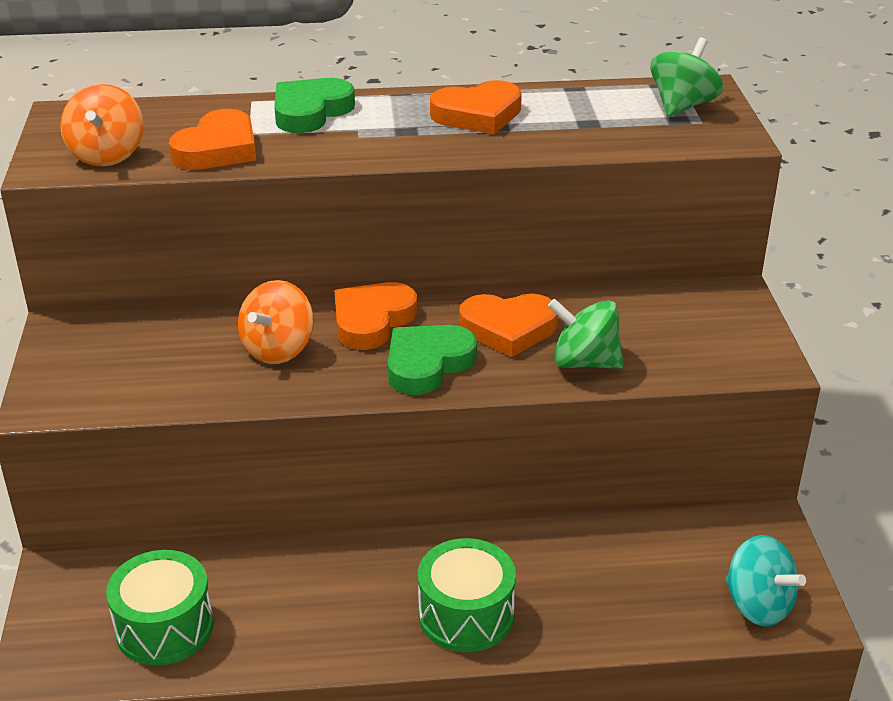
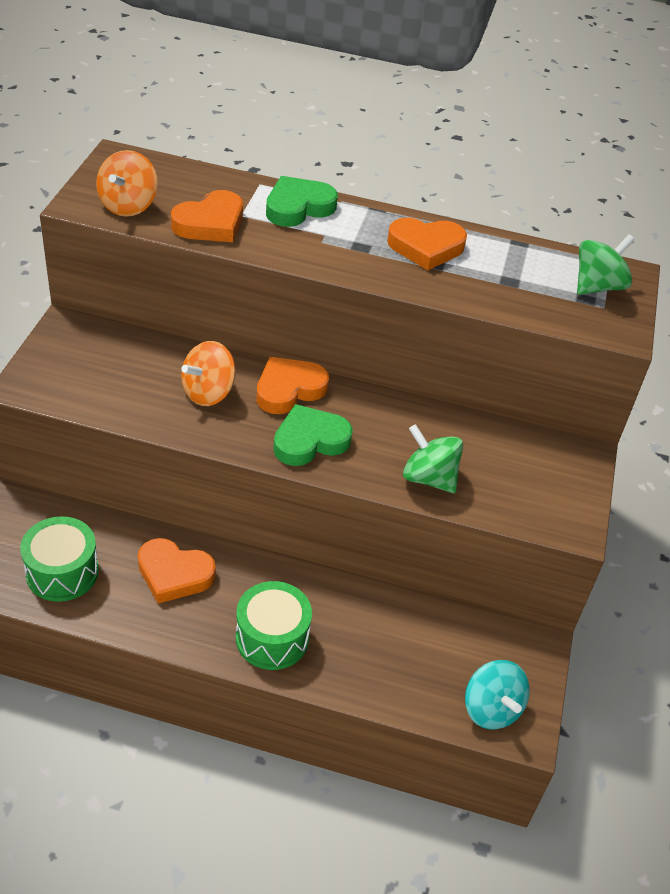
camera: 15 degrees right, 10 degrees up
orange heart [459,294,558,357] -> orange heart moved to [138,538,216,604]

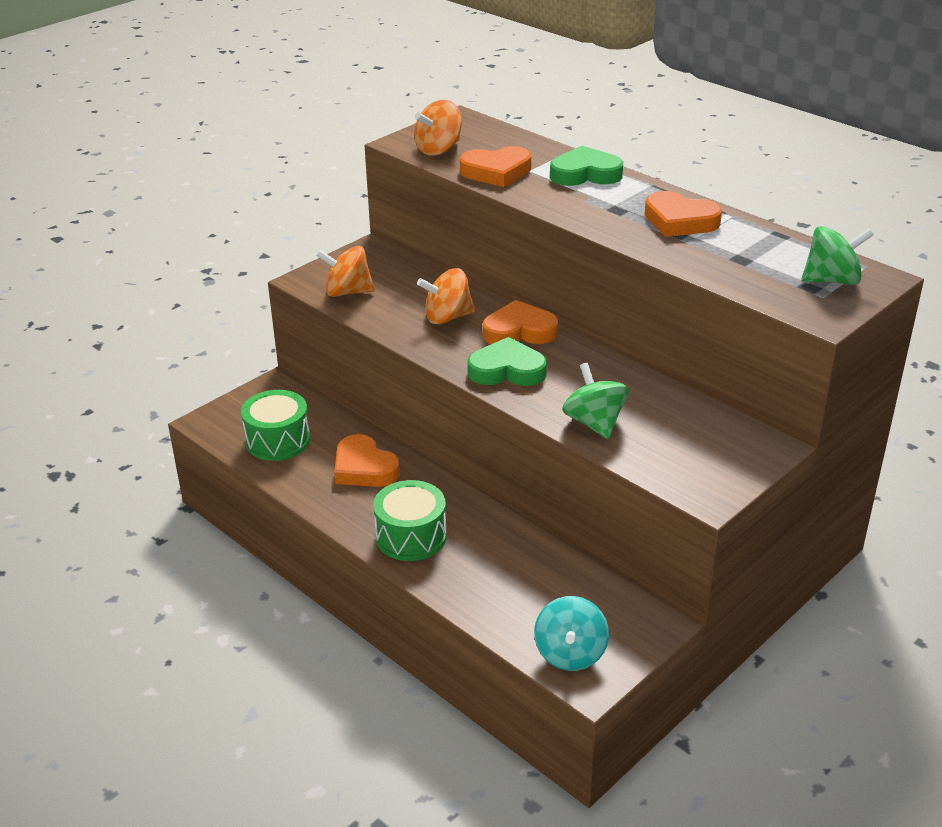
camera: 35 degrees right, 10 degrees down
none -> orange spinning top [316,246,375,297]

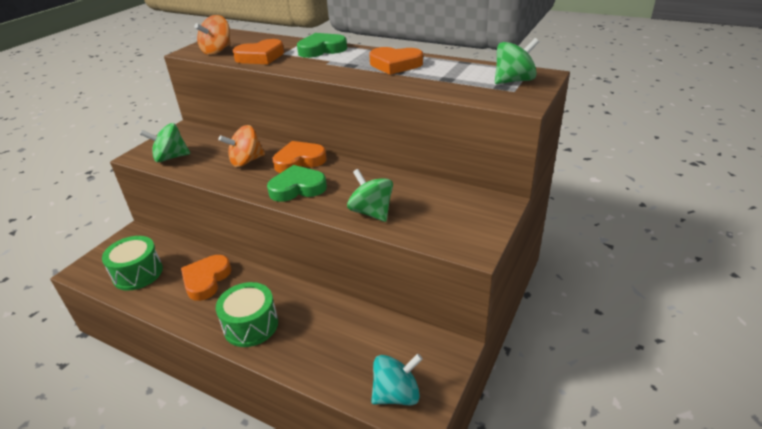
camera: 15 degrees left, 0 degrees up
orange spinning top [316,246,375,297] -> green spinning top [140,123,190,162]
orange heart [334,434,400,487] -> orange heart turned 75 degrees clockwise [181,255,232,301]
turquoise spinning top [534,596,609,671] -> turquoise spinning top turned 105 degrees counterclockwise [371,354,423,405]

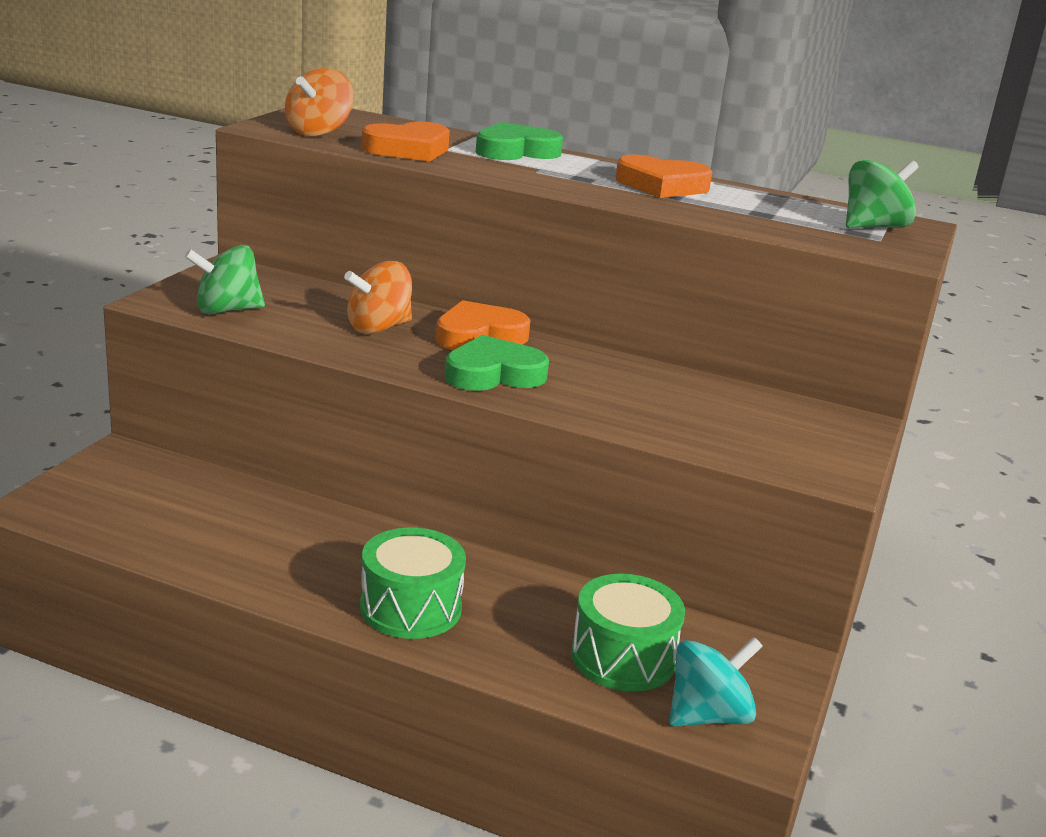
camera: 10 degrees left, 10 degrees down
green drum [102,236,163,290] -> green drum moved to [571,574,685,692]
orange heart [181,255,232,301] -> none
green spinning top [347,169,393,222] -> none

